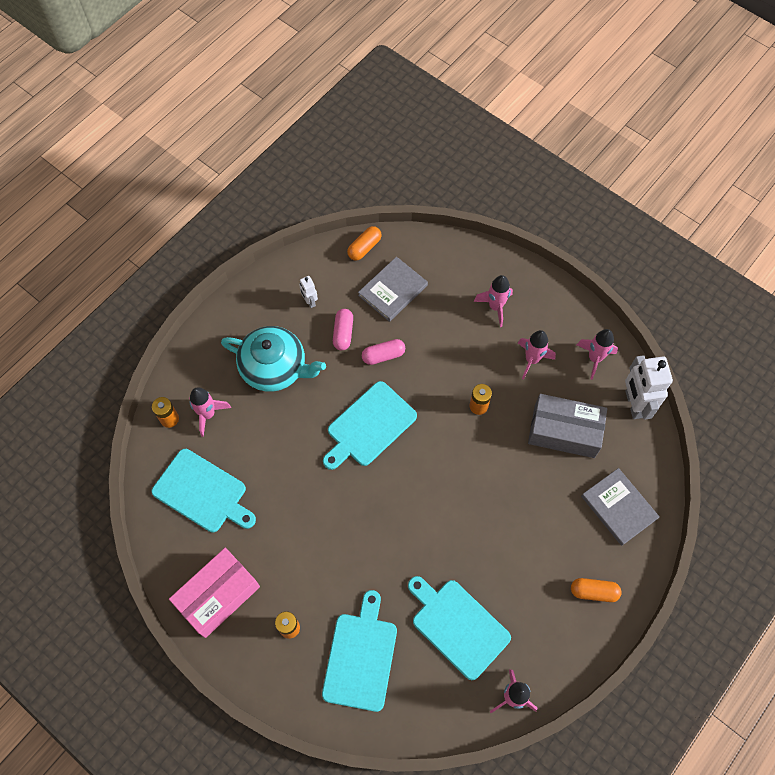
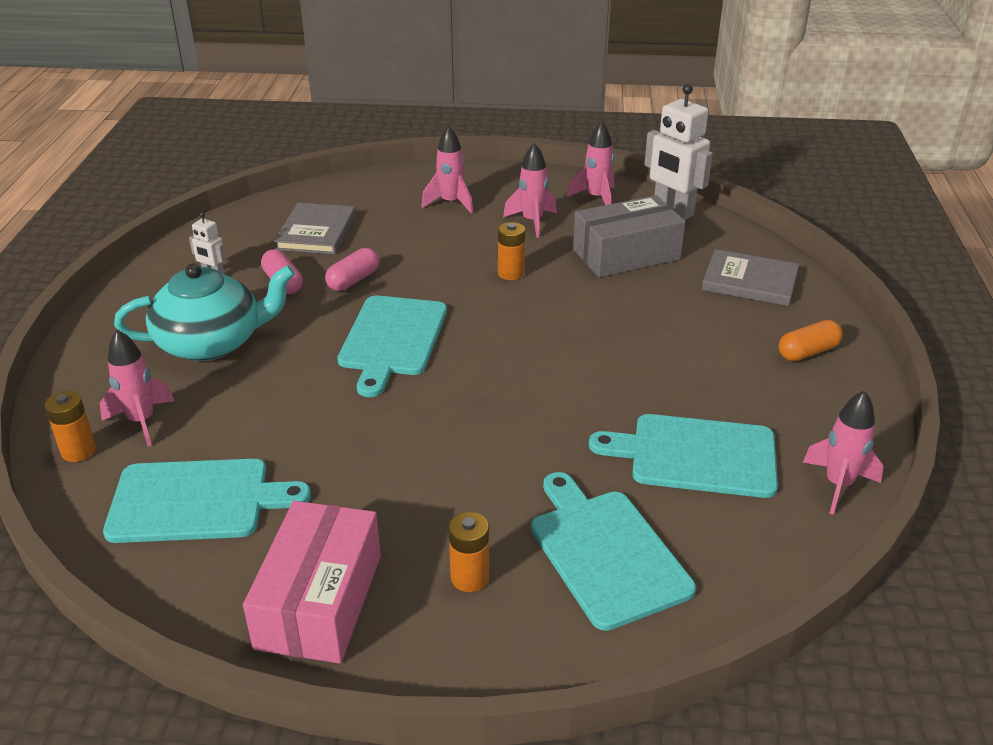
camera: 35 degrees left, 30 degrees down
orange capsule [347,226,382,261] -> none

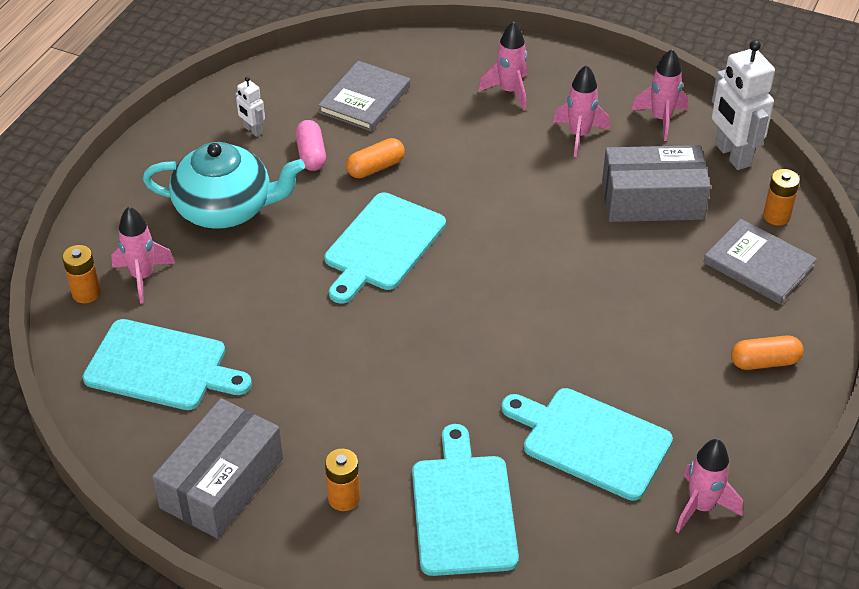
camera: 20 degrees right, 10 degrees up
pink box [243,501,381,663] -> grey box [152,398,283,539]
pink capsule [325,248,379,291] -> orange capsule [346,138,405,178]
orange battery [498,222,525,280] -> orange battery moved to [763,169,800,226]

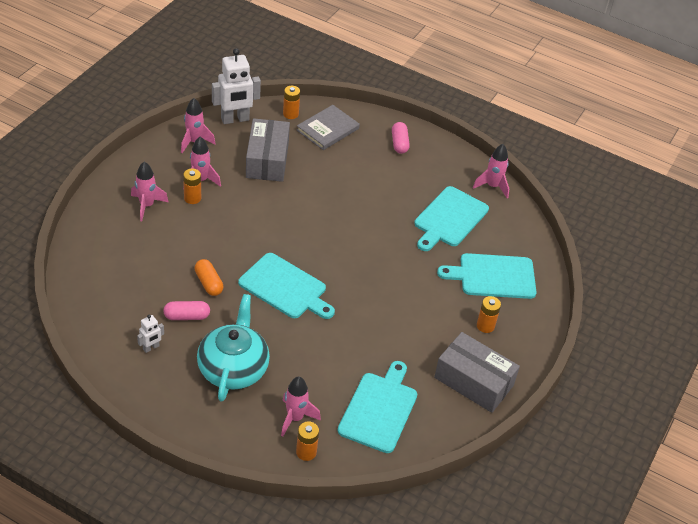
camera: 90 degrees left, 0 degrees up
grey book [318,61,410,131] -> none
orange capsule [731,335,804,370] -> pink capsule [392,122,410,154]
none -> orange battery [183,168,201,204]

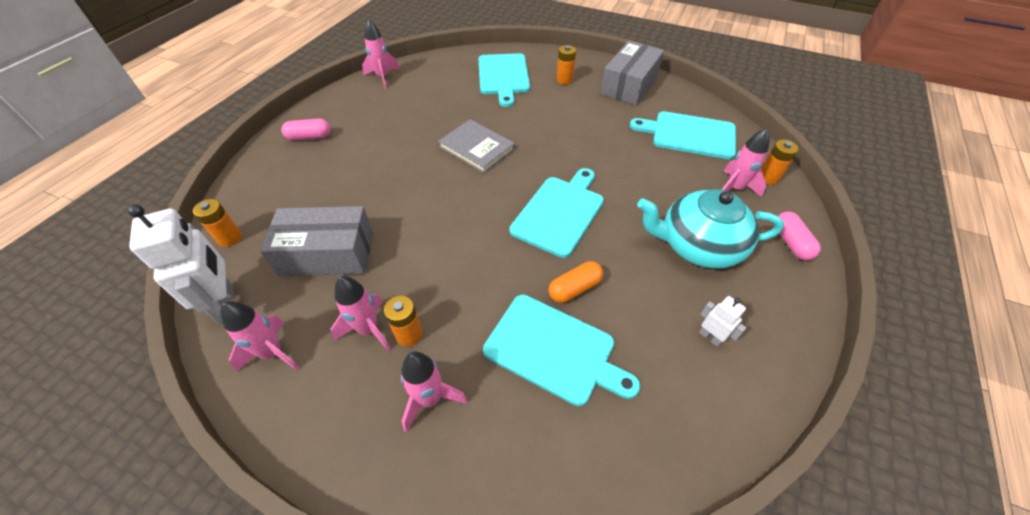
camera: 90 degrees left, 5 degrees up
pink capsule [163,301,210,320] -> pink capsule moved to [778,212,821,261]
grey book [297,105,360,150] -> grey book moved to [438,119,515,173]
turquoise cutting board [414,186,489,251] -> turquoise cutting board moved to [483,295,641,406]

